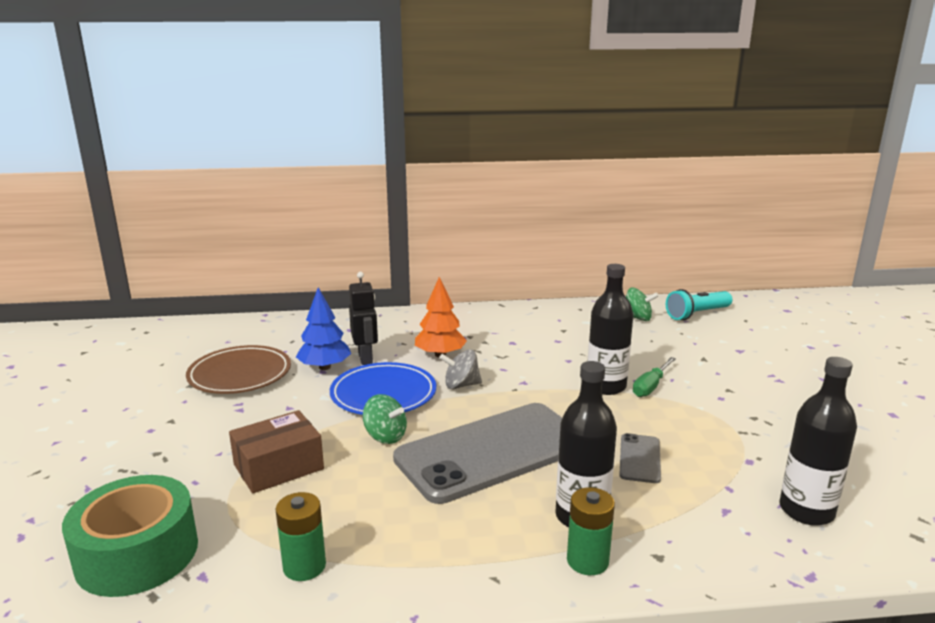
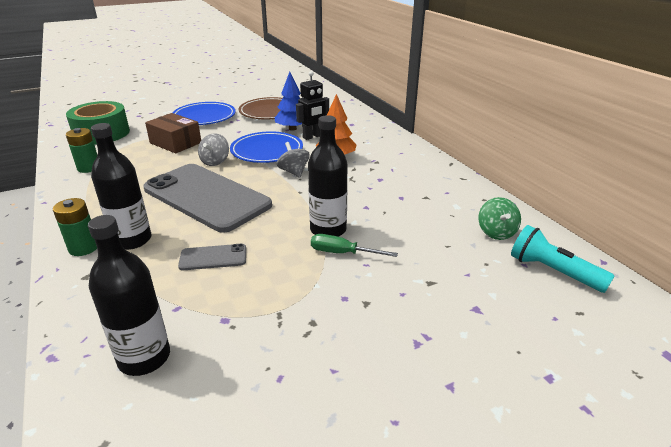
camera: 70 degrees right, 10 degrees up
green spinning top [363,394,407,444] -> grey spinning top [198,134,229,166]
none -> blue plate [172,102,236,125]

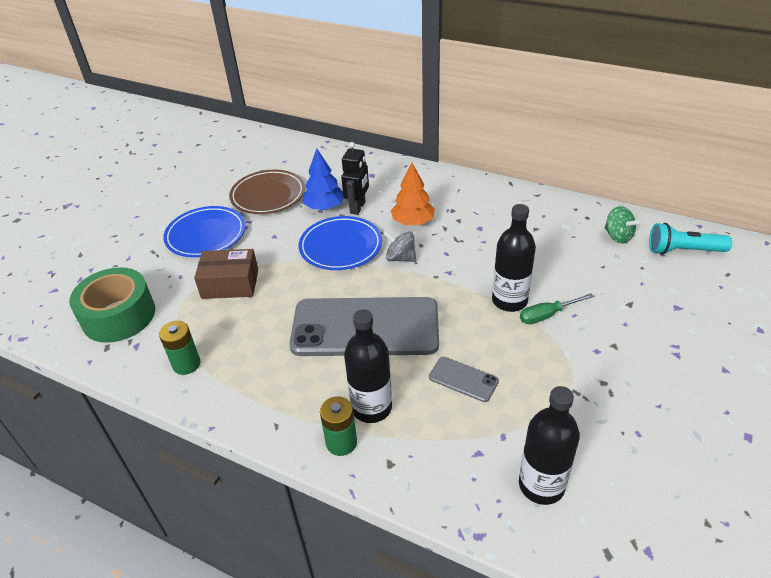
camera: 35 degrees left, 10 degrees up
grey phone [178,244,246,270] -> grey phone turned 75 degrees clockwise [429,357,499,402]
grey spinning top [198,134,229,166] -> none

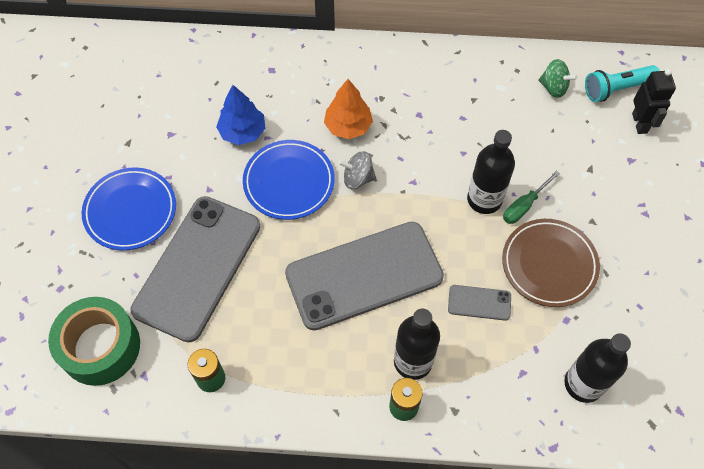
camera: 25 degrees left, 20 degrees up
brown box [194,249,258,299] -> grey phone [130,196,260,343]
brown plate [229,170,305,214] -> brown plate moved to [502,219,600,307]
black robot [341,142,369,215] -> black robot moved to [632,69,676,134]

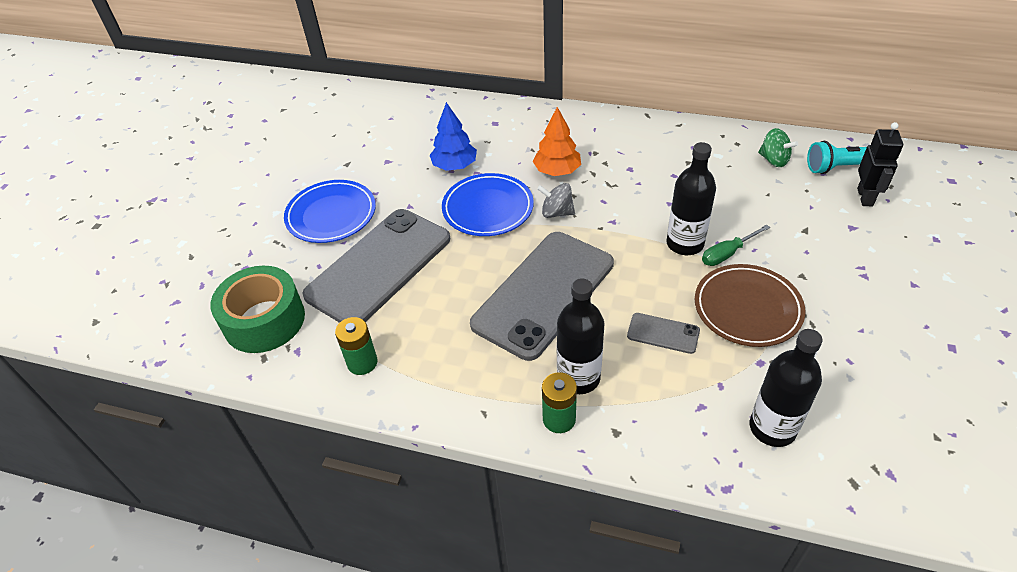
camera: 15 degrees right, 15 degrees down
grey phone [285,222,444,331] -> grey phone turned 45 degrees counterclockwise [470,232,614,361]

